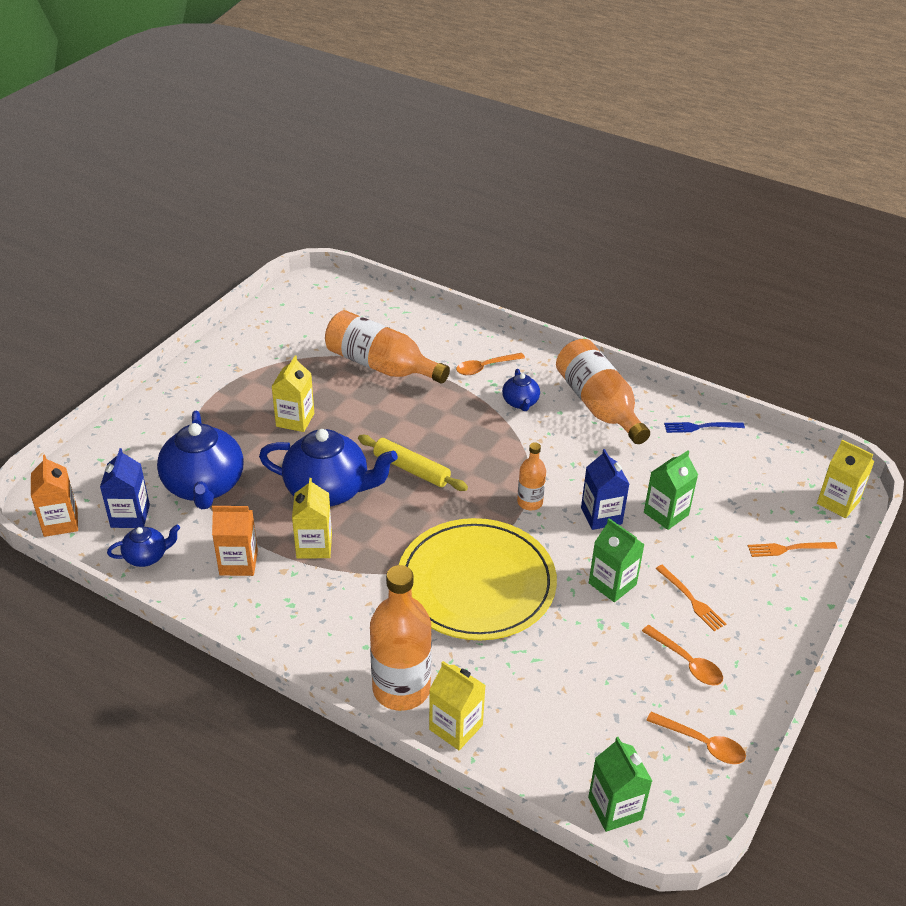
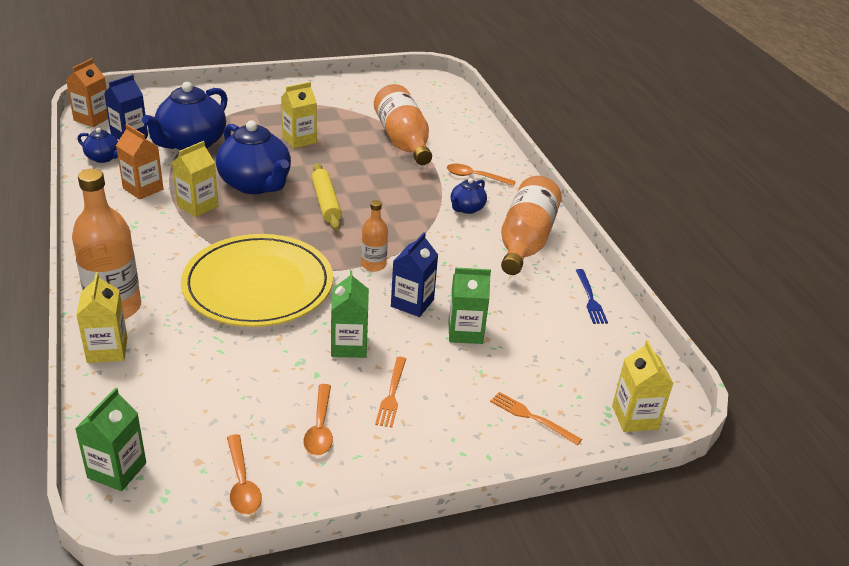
camera: 40 degrees right, 5 degrees down
blue fork [664,422,745,433] -> blue fork turned 135 degrees counterclockwise [576,269,608,324]

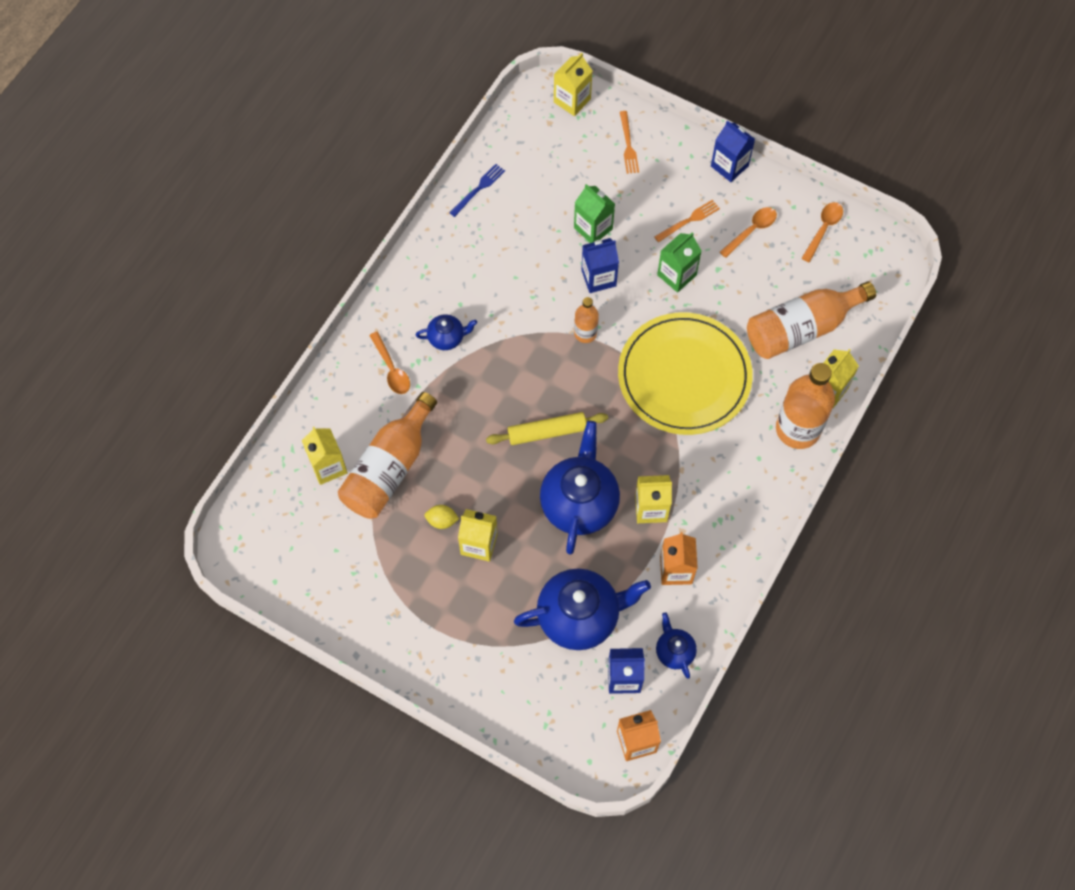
camera: 130 degrees left, 30 degrees up
green carton [75,387,146,491] -> none
yellow rolling pin [312,163,342,230] -> yellow rolling pin turned 45 degrees clockwise [486,412,608,445]
orange bottle [501,176,562,275] -> orange bottle moved to [747,281,876,359]
none -> yellow carton [302,427,348,485]
none -> yellow lemon [425,505,459,529]
none -> blue carton [711,120,755,182]

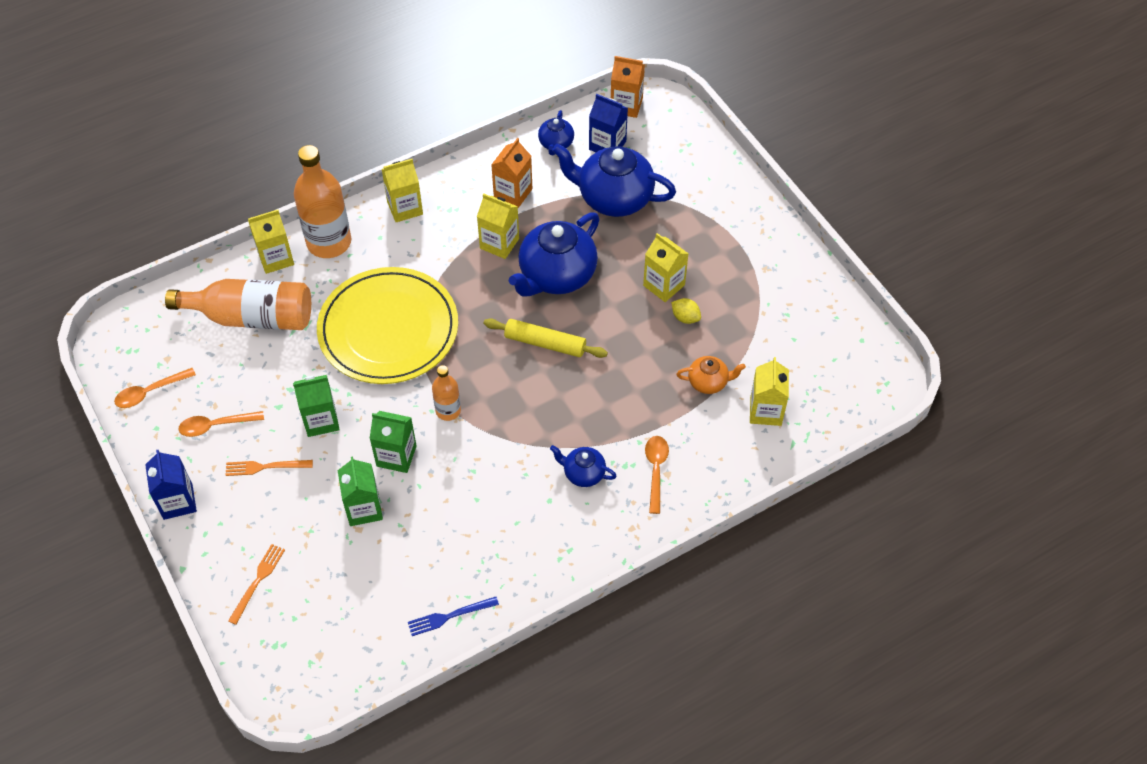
camera: 150 degrees left, 10 degrees down
orange bottle [338,392,437,519] -> orange teapot [677,356,746,394]
yellow carton [554,53,592,116] -> yellow carton moved to [382,159,423,222]
blue carton [581,238,619,293] -> green carton [369,411,417,473]

